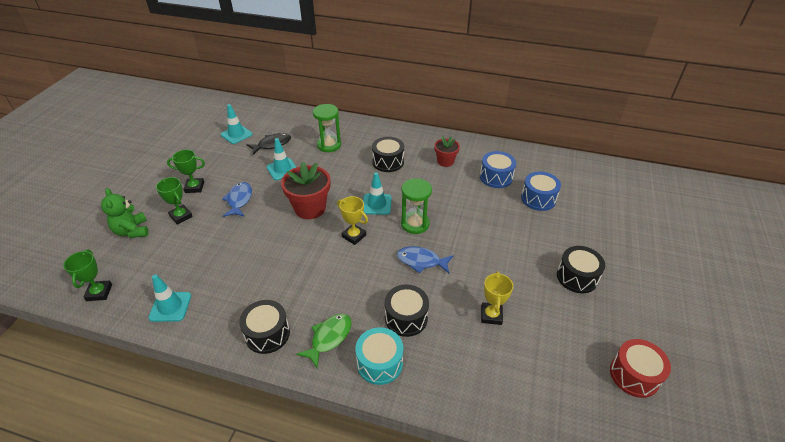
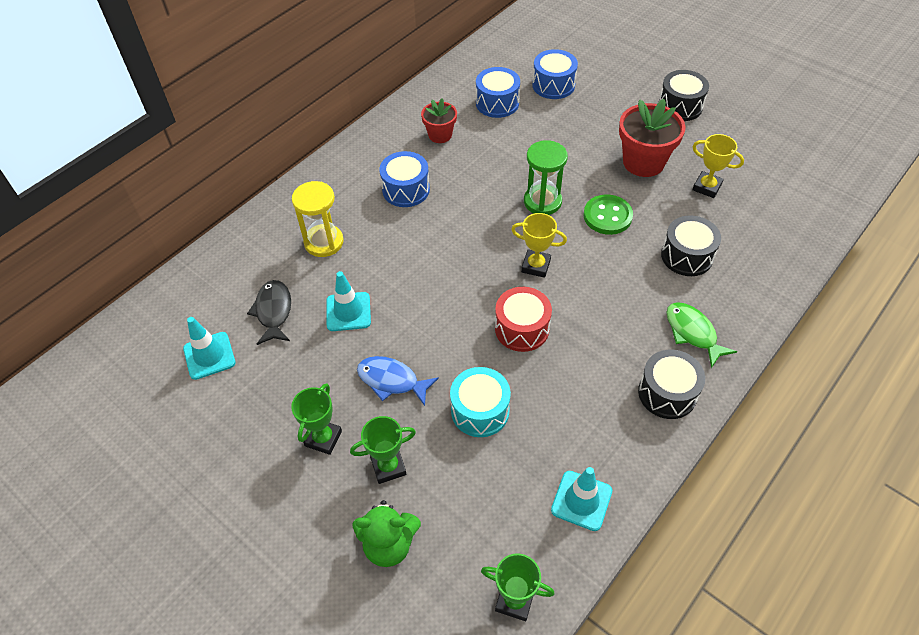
camera: 65 degrees left, 10 degrees up
red flower pot [281,162,330,219] -> red flower pot moved to [619,99,686,177]
green hourglass [313,104,341,152] -> yellow hourglass [292,181,344,257]
yellow trophy [337,196,368,245] -> yellow trophy turned 45 degrees clockwise [511,213,567,278]
turquoise drum [355,327,403,385] -> turquoise drum moved to [450,367,511,437]
turquoise traffic cone [363,172,392,215] -> none
black drum [372,137,404,172] -> blue drum [379,151,430,207]
blue fish [397,246,453,273] -> green button [584,194,633,235]
red drum [610,339,671,398] -> red drum moved to [495,287,552,352]

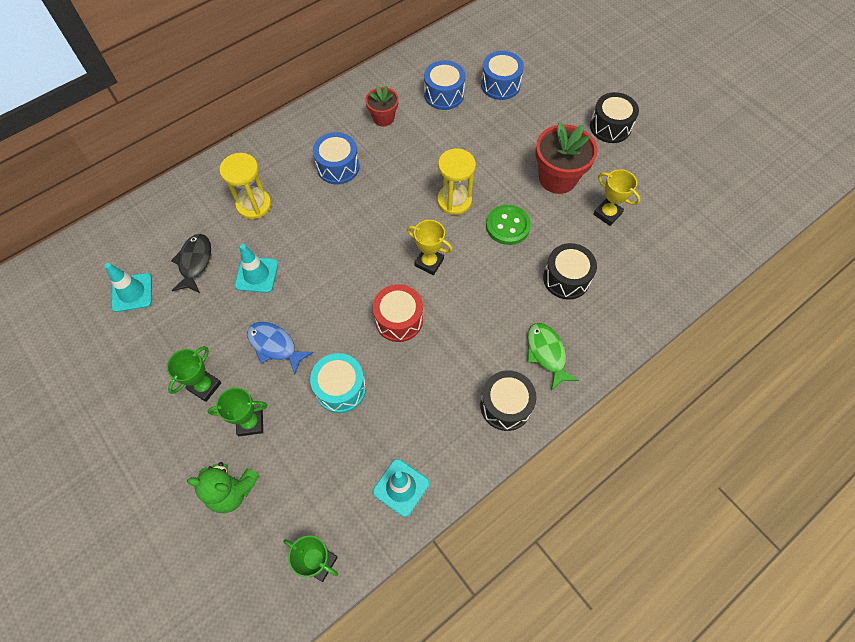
camera: 10 degrees right, 10 degrees up
green hourglass [524,140,568,215] -> yellow hourglass [437,149,476,215]

